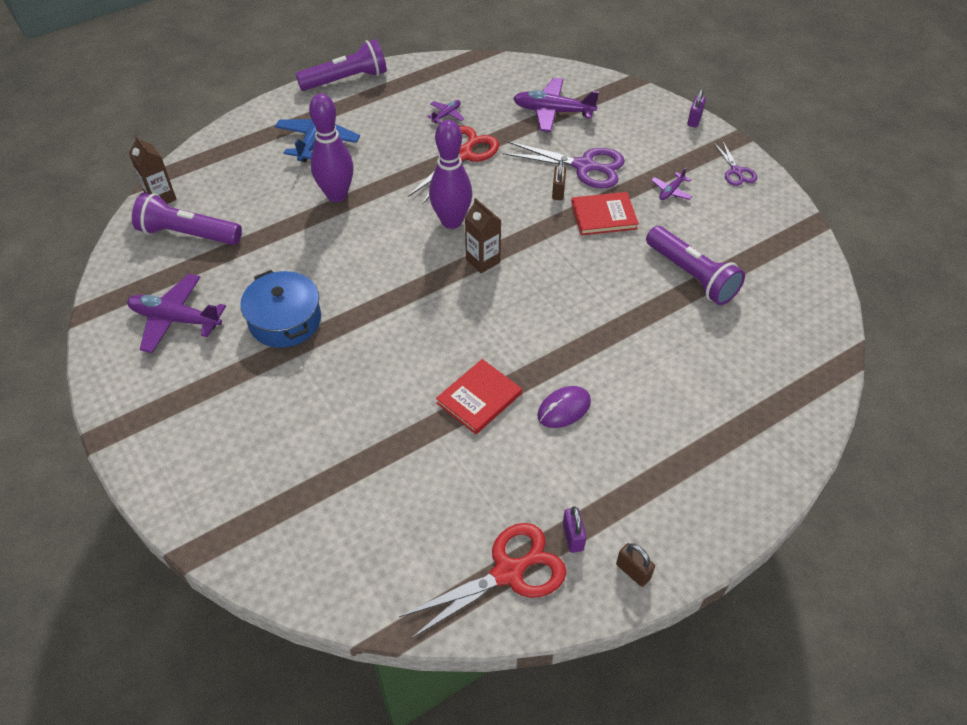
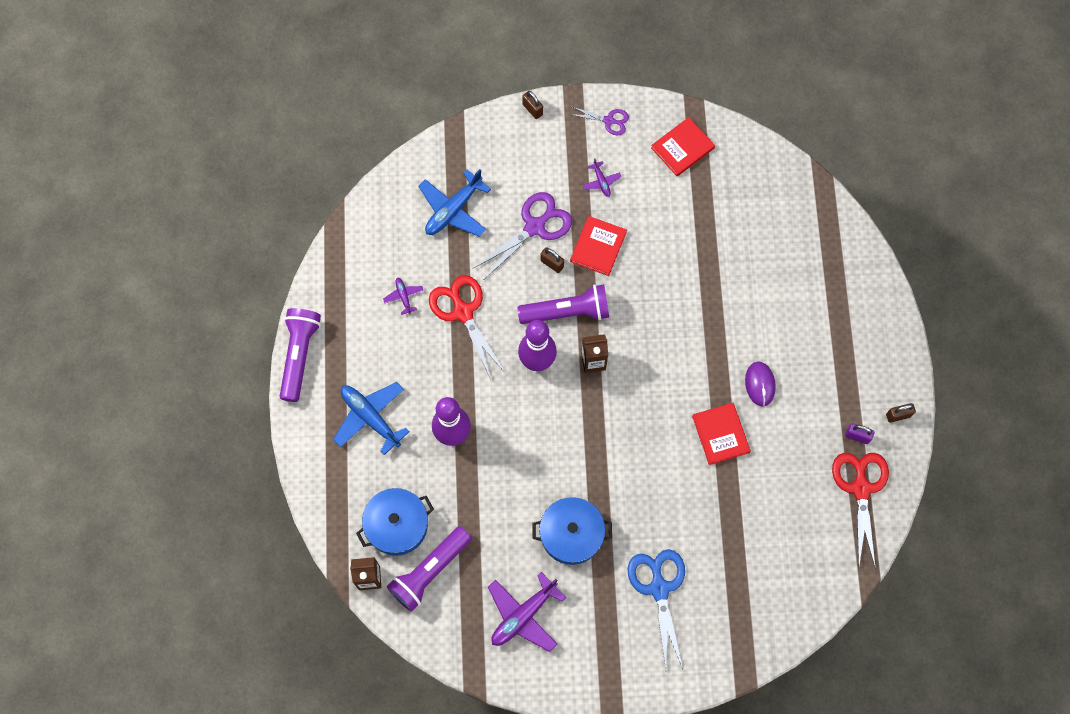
camera: 60 degrees left, 20 degrees up
purple plane [513,78,599,132] -> blue plane [418,169,491,237]
purple flashlight [646,226,745,305] -> purple flashlight moved to [517,284,609,324]
purple padlock [687,89,706,128] -> brown padlock [522,91,543,119]
none -> blue pot [356,488,434,555]
none -> blue scissors [628,549,685,669]
none -> red book [651,117,715,176]

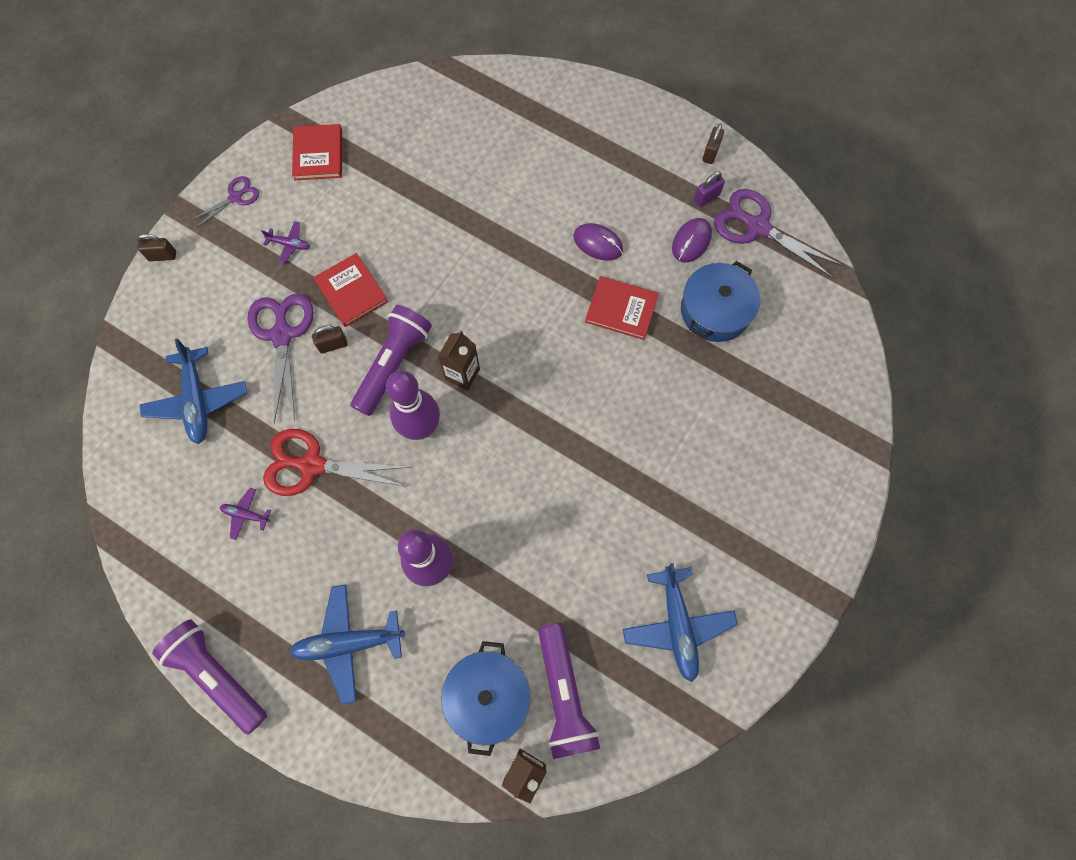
camera: 55 degrees left, 0 degrees up
purple plane [488,572,566,652] -> blue plane [623,563,738,682]
blue pot [532,497,612,565] -> blue pot moved to [681,261,760,342]
blue scissors [628,549,685,669] -> none
red scissors [832,453,889,569] -> purple scissors [714,189,842,279]
none -> purple mouse [672,218,712,262]

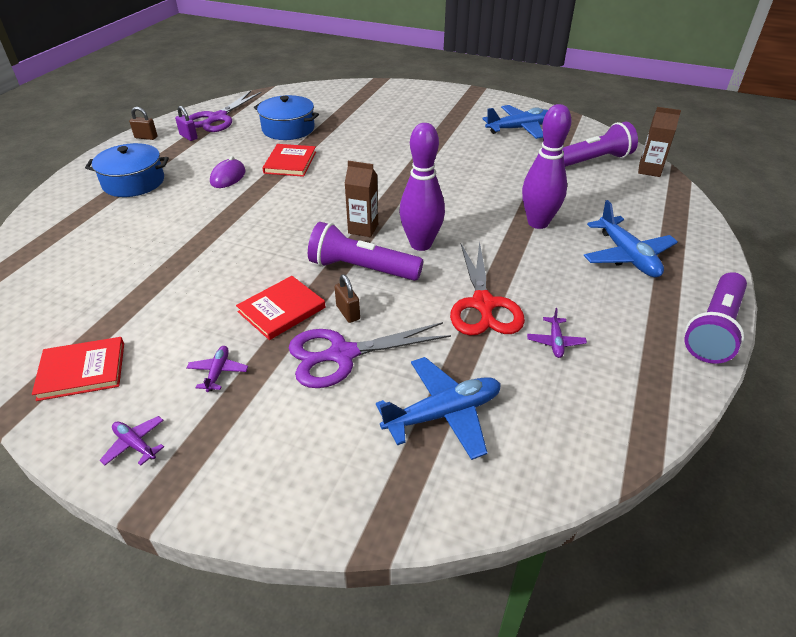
camera: 100 degrees left, 30 degrees down
brown padlock [137,234,176,261] -> none
purple scissors [192,176,259,228] -> purple plane [99,416,164,466]
blue pot [441,641,531,756] -> blue pot moved to [85,143,169,197]
purple mouse [672,218,712,262] -> none

